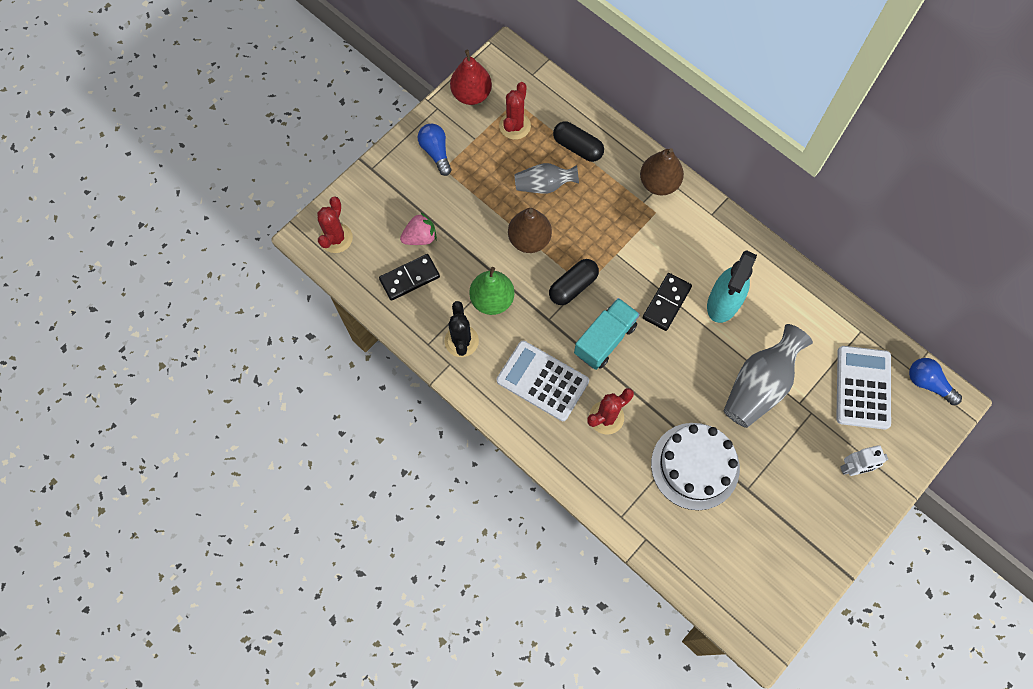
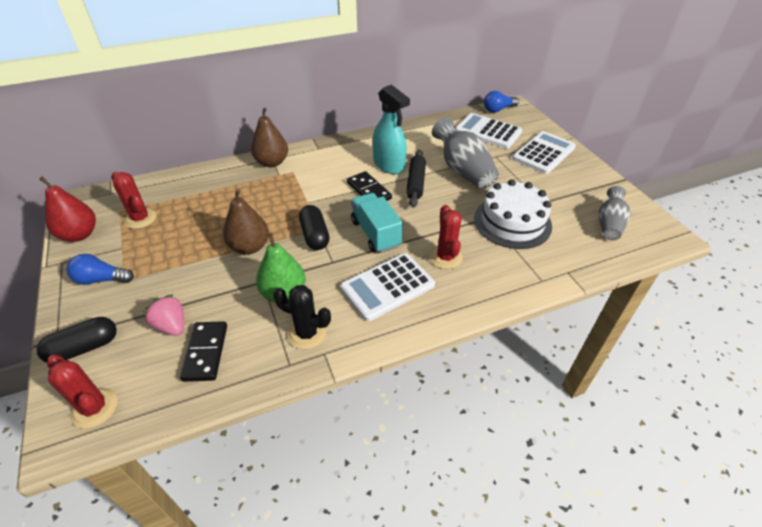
camera: 65 degrees left, 25 degrees down
pink strawberry [400,212,437,245] -> pink strawberry turned 45 degrees counterclockwise [143,294,184,336]
grey vase [514,163,579,194] -> grey vase moved to [598,186,631,240]
black capsule [553,121,604,162] -> black capsule moved to [37,317,117,363]
white robot [841,445,888,476] -> white calculator [512,131,576,174]
none -> black rolling pin [406,150,426,207]

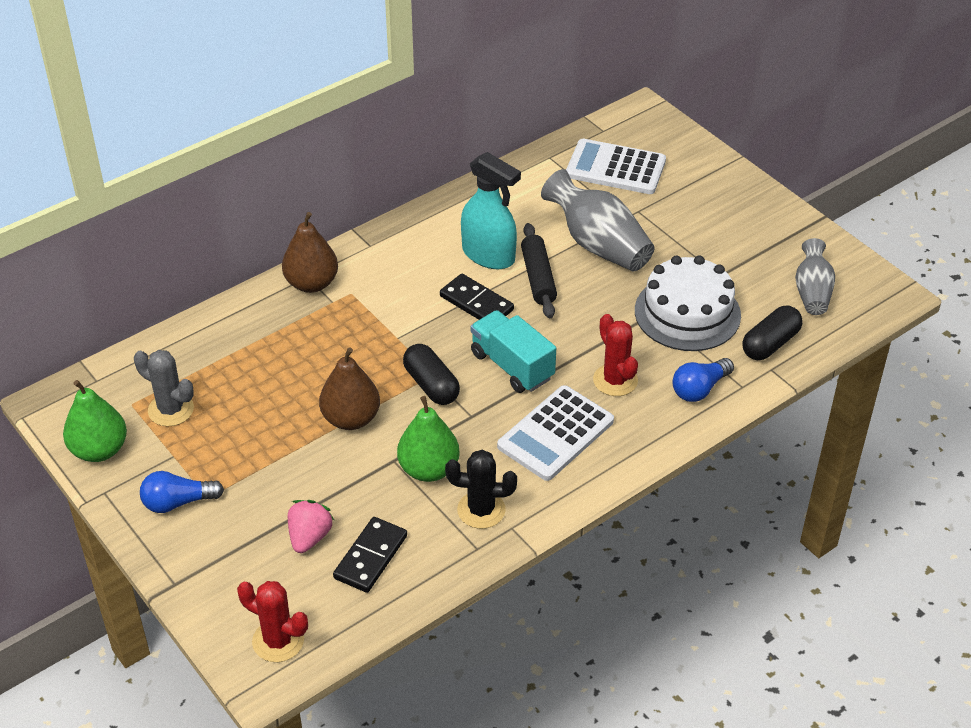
camera: 15 degrees left, 0 degrees up
black capsule [37,317,117,363] -> black capsule moved to [742,306,803,360]
red pear [39,176,96,242] -> green pear [63,380,127,462]
red cactus [111,172,157,229] -> grey cactus [134,350,194,426]
pink strawberry [143,294,184,336] -> pink strawberry turned 75 degrees clockwise [288,500,334,553]
black domino [180,321,227,382] -> black domino turned 45 degrees clockwise [333,517,407,593]
blue light bulb [484,91,519,113] -> blue light bulb moved to [673,358,734,402]
white calculator [512,131,576,174] -> none

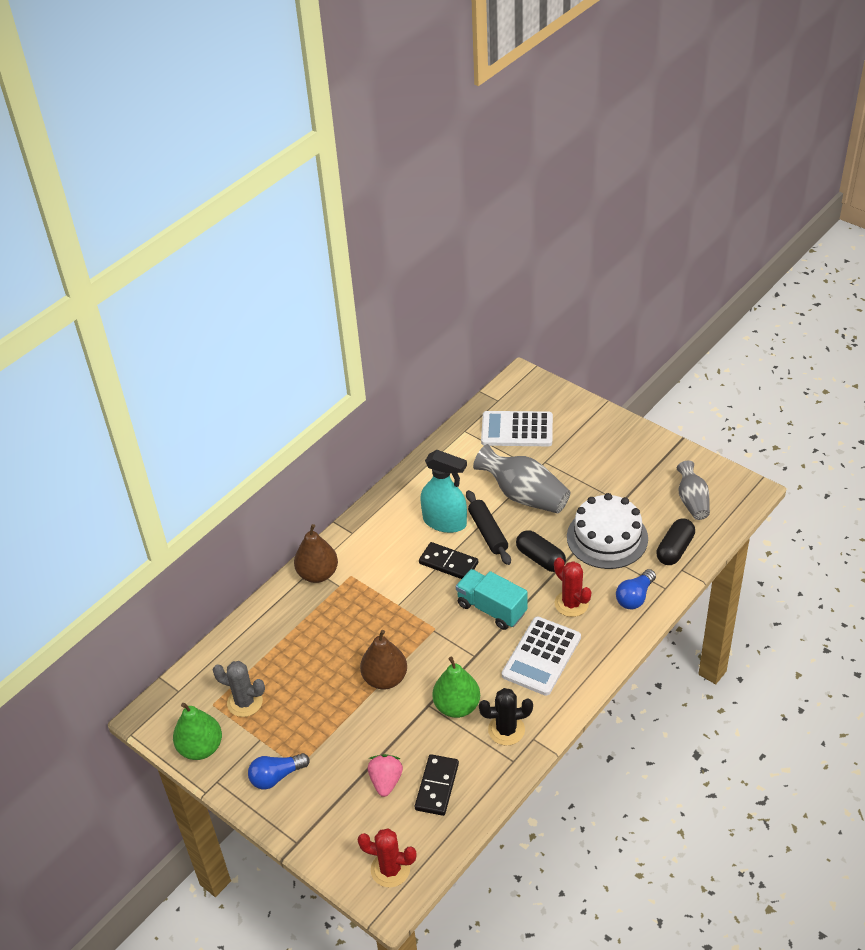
camera: 10 degrees left, 0 degrees up
black capsule [403,344,460,405] -> black capsule moved to [516,530,566,572]

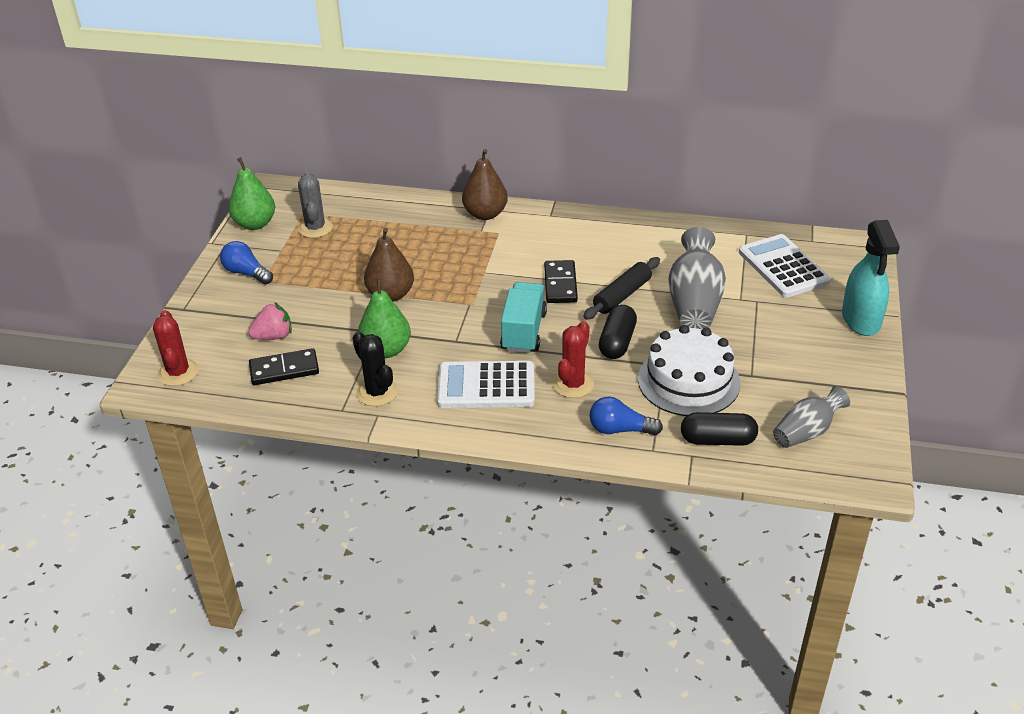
camera: 60 degrees right, 5 degrees down
turquoise spray bottle [420,450,467,533] -> turquoise spray bottle moved to [842,220,900,336]

